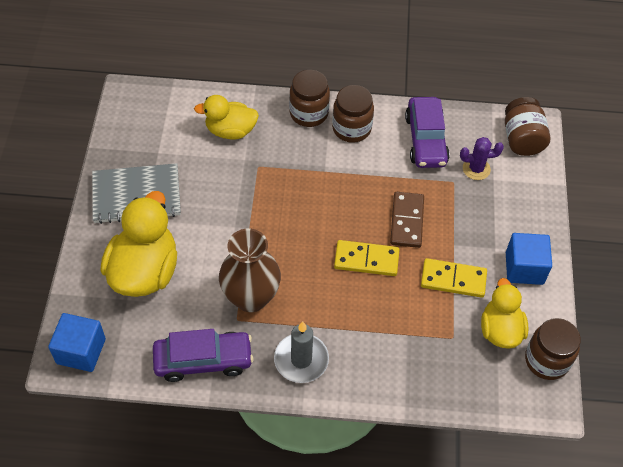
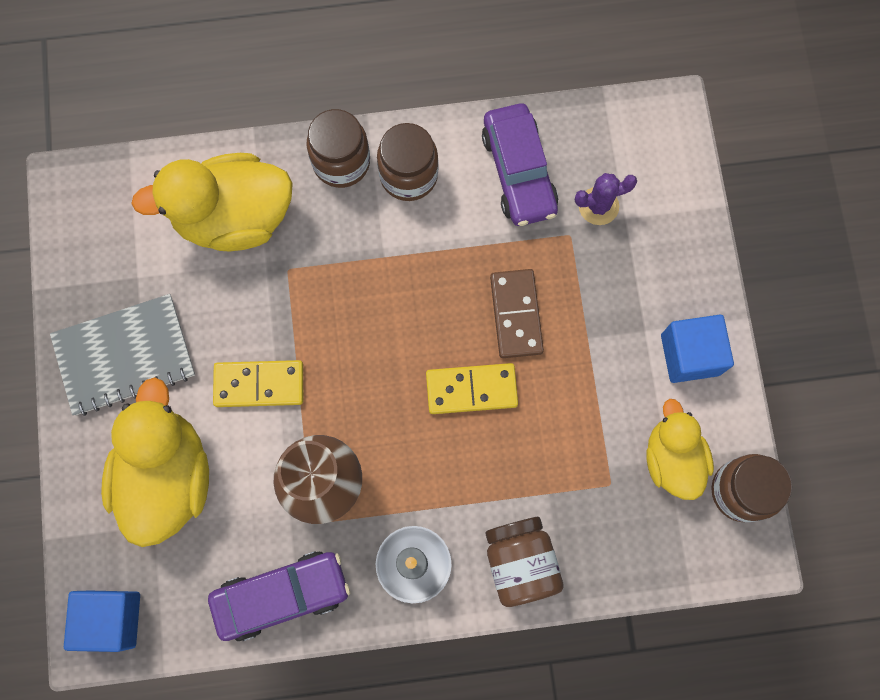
camera: 10 degrees left, 20 degrees up
yellow duck [194,95,259,140] -> yellow duck [131,153,293,252], size x1.59
yellow domino [421,258,487,298] -> yellow domino moved to [213,360,303,407]
brown jar [505,97,550,156] -> brown jar moved to [485,517,564,607]

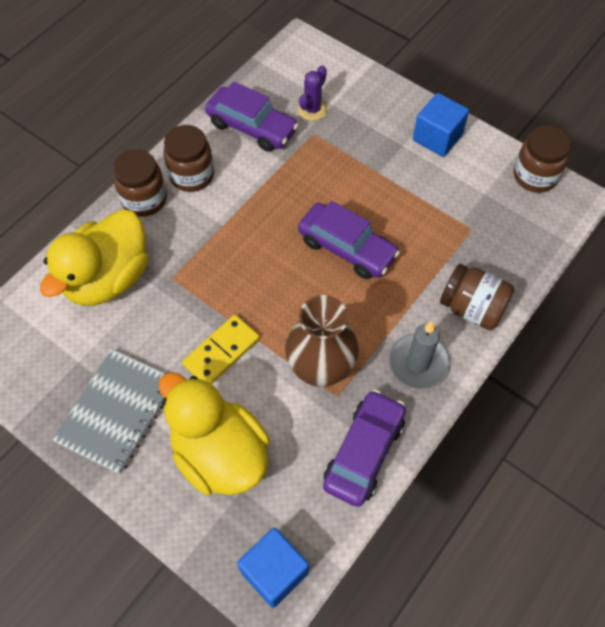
camera: 45 degrees left, 15 degrees down
yellow domino [426,363,518,414] -> purple car [298,201,400,279]
brown domino [490,269,544,358] -> none
yellow duck [646,399,714,500] -> none

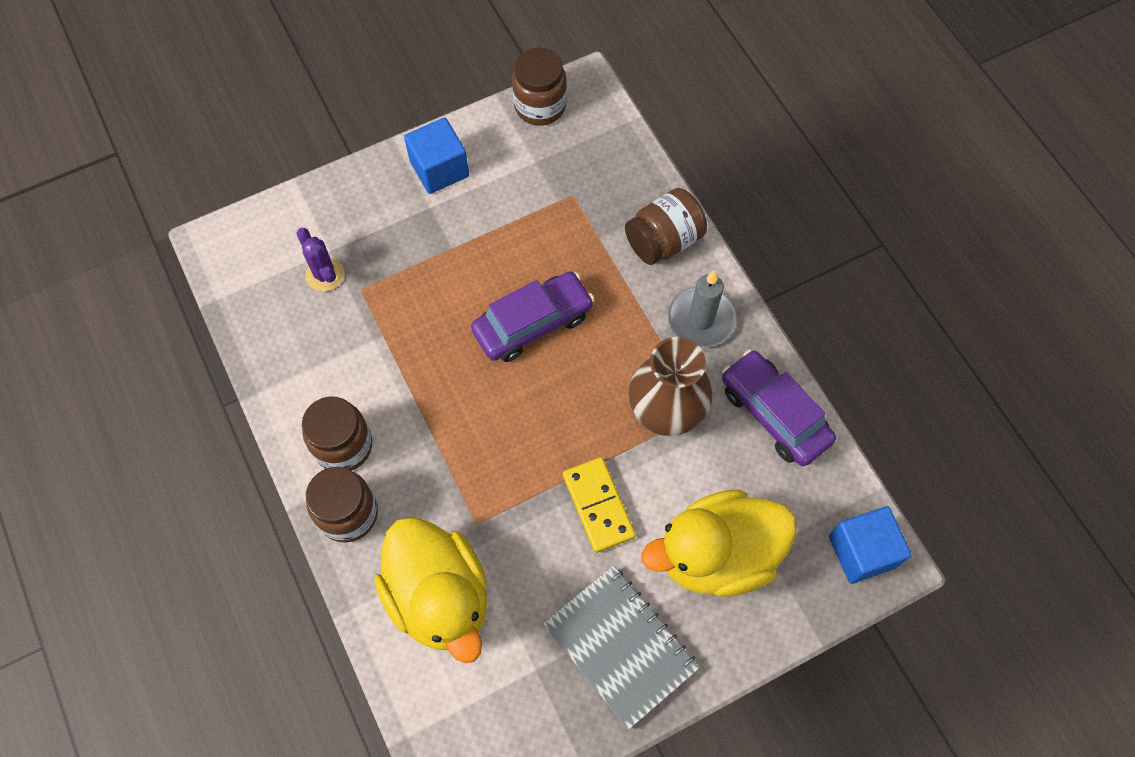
camera: 65 degrees left, 5 degrees up
purple car [205,81,299,152] -> none

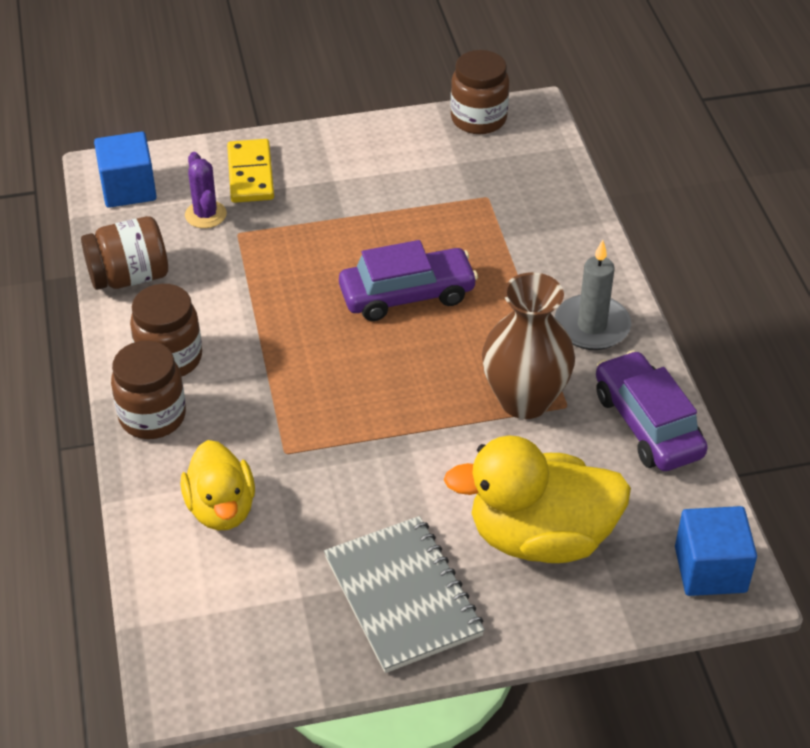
camera: 15 degrees right, 20 degrees down
yellow duck [374,517,487,663] -> yellow duck [181,440,255,530], size x0.63
blue cube [404,118,469,194] -> blue cube moved to [94,131,157,208]
yellow domino [563,457,636,553] -> yellow domino moved to [227,139,274,203]
brown jar [625,188,707,265] -> brown jar moved to [81,216,168,290]

